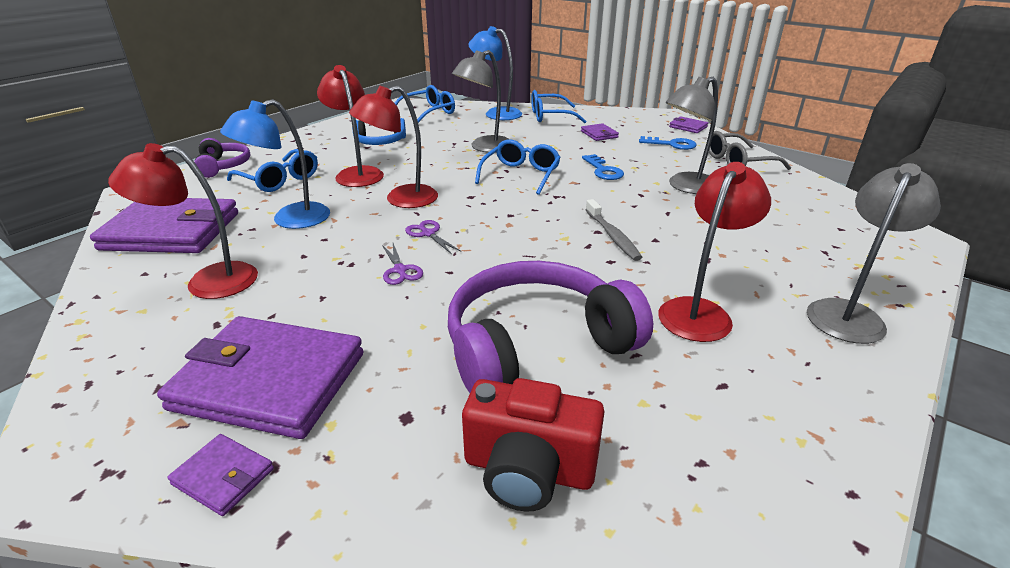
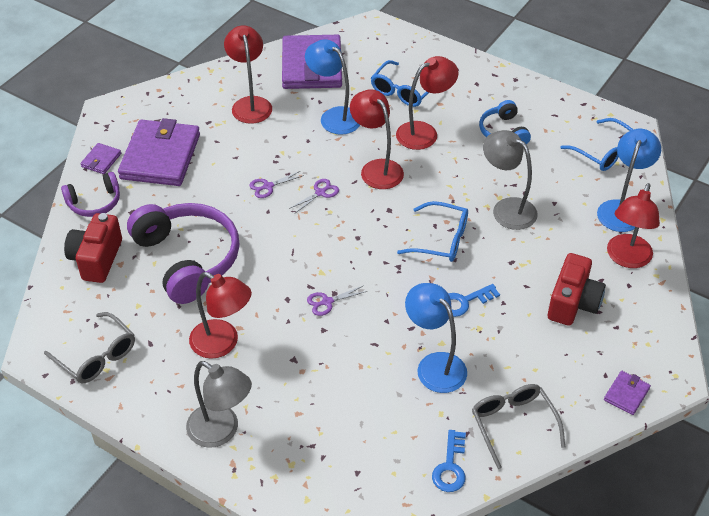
camera: 85 degrees right, 15 degrees up
purple headphones [194,138,250,178] -> purple headphones moved to [61,172,120,217]
blue glasses [531,90,586,123] -> red lamp [607,183,660,268]
purple wallet [581,123,619,141] -> red camera [548,253,606,326]
grey toothbrush [586,199,642,261] -> purple scissors [307,285,367,316]
blue key [639,136,696,150] -> blue key moved to [432,430,466,492]
grey lamp [665,77,718,194] -> blue lamp [405,283,467,393]
none -> grey glasses [44,312,135,384]

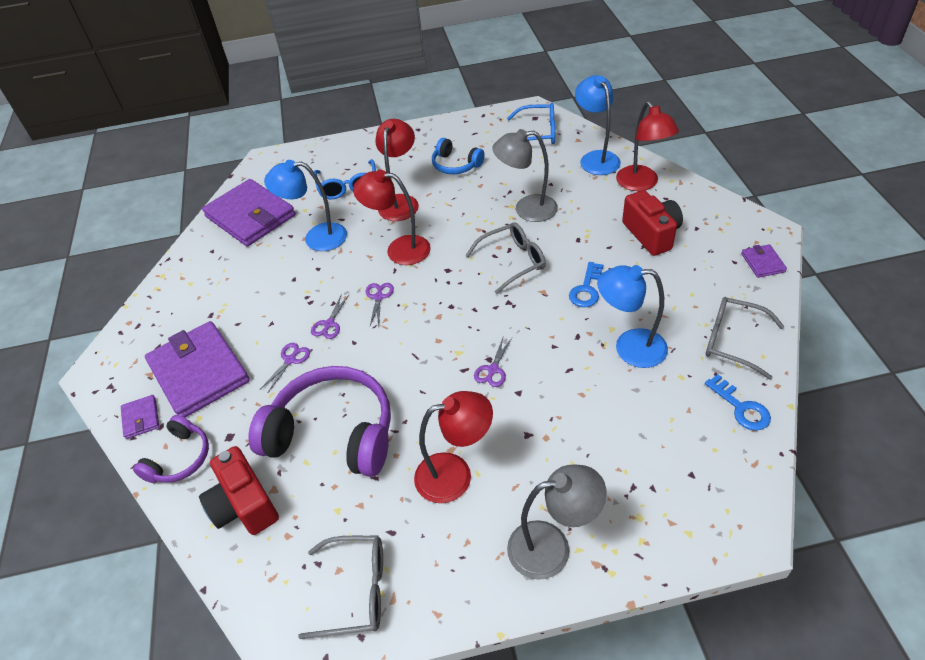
camera: 40 degrees left, 0 degrees up
red lamp [224,25,272,124] -> none
blue glasses [397,201,468,262] -> grey glasses [465,222,546,294]
none -> purple scissors [260,343,310,392]

